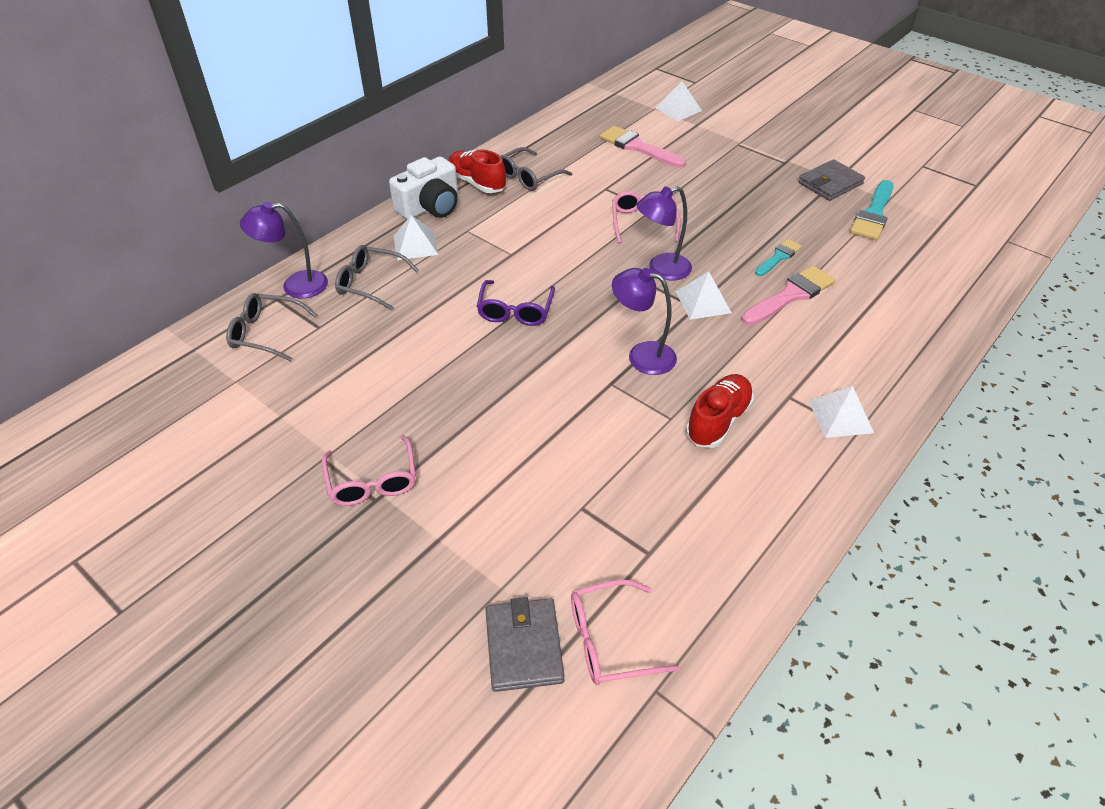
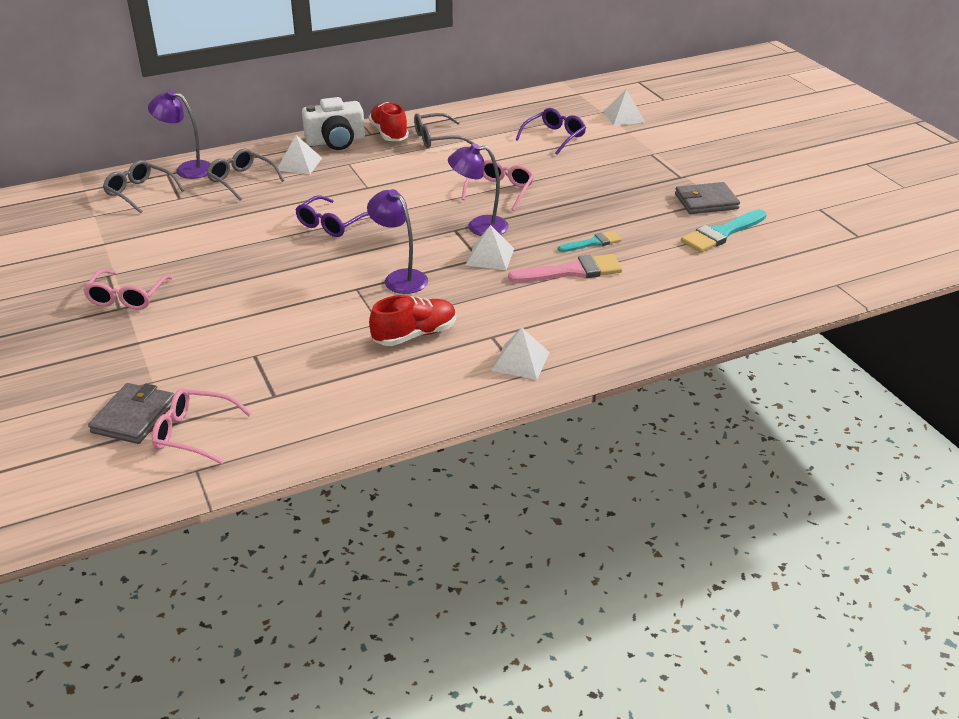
camera: 25 degrees right, 10 degrees down
pink brush [600,126,686,168] -> purple glasses [515,108,586,155]

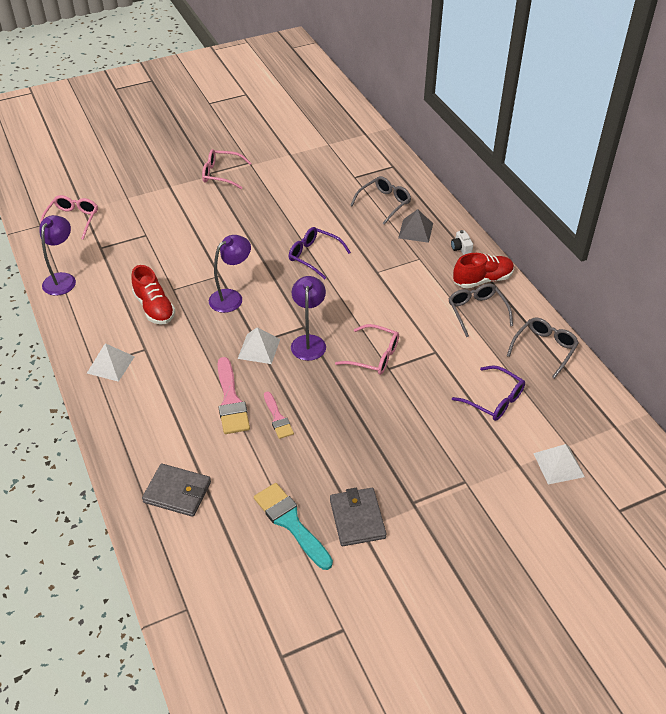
camera: 90 degrees right, 10 degrees up
grey wallet [88,383,175,444] -> grey wallet moved to [142,464,211,517]
grey glasses [103,160,184,213] -> grey glasses moved to [507,317,579,379]
purple lamp [148,90,211,179] -> purple lamp moved to [39,215,76,296]
white pyramid [278,135,322,174] -> grey pyramid [398,209,433,243]
white camera [302,97,365,150] -> white camera [451,230,473,255], size x0.44
turquoise brush [558,231,622,252] -> pink brush [264,391,294,439]

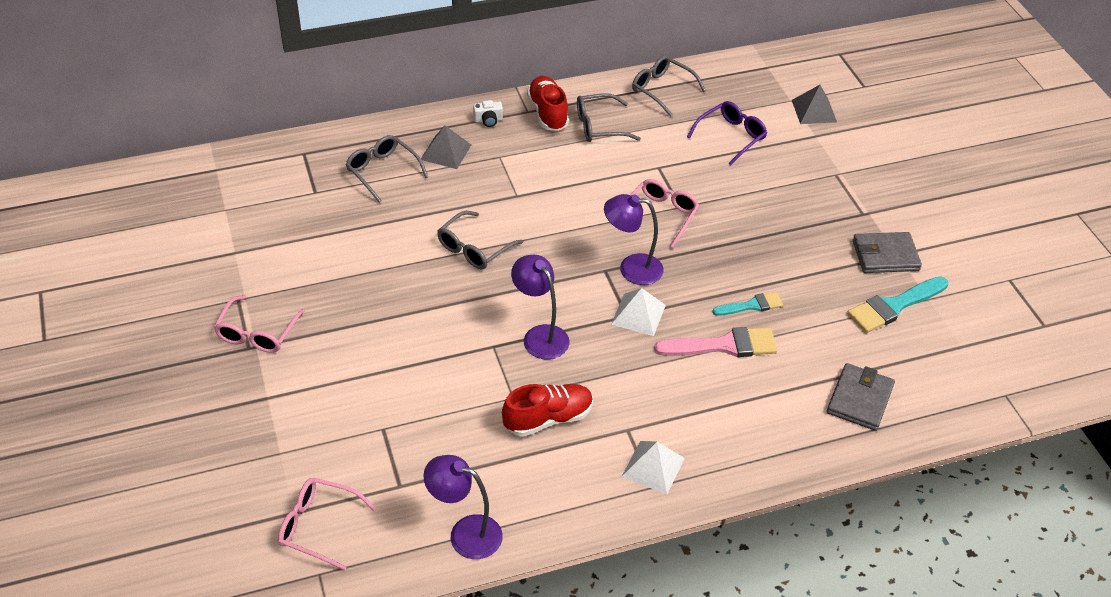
camera: 85 degrees left, 0 degrees up
pink brush [264,391,294,439] -> turquoise brush [712,292,783,316]
purple glasses [289,227,351,279] -> grey glasses [437,211,523,270]
white pyramid [533,444,585,484] -> grey pyramid [792,85,837,124]

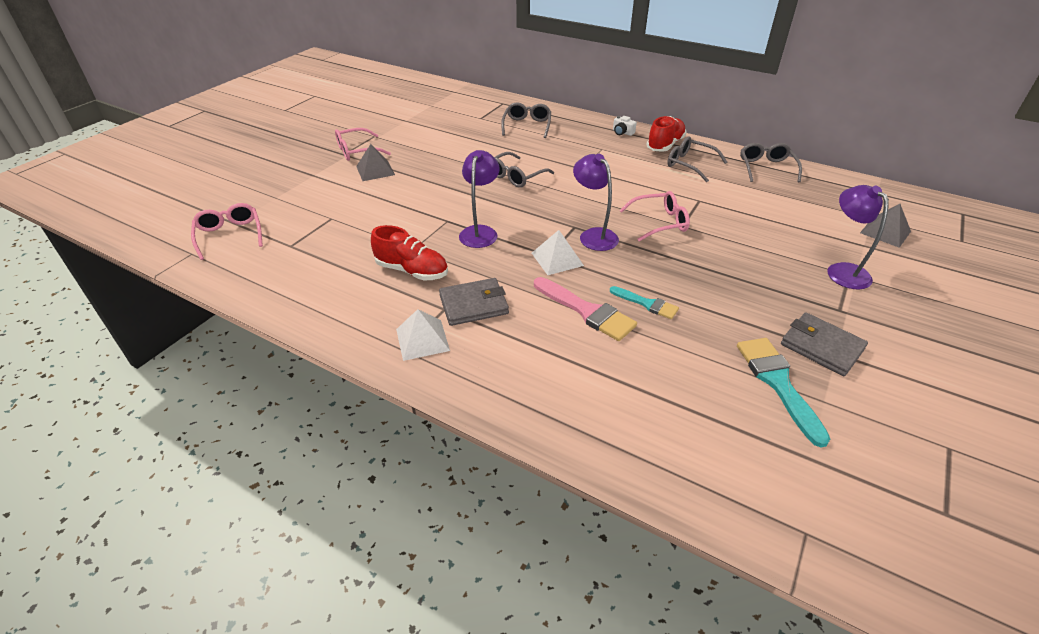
camera: 50 degrees right, 5 degrees down
grey pyramid [421,125,471,169] -> grey pyramid moved to [356,144,395,181]
purple lamp [423,455,503,559] -> purple lamp moved to [827,185,889,289]
grey glasses [437,211,523,270] -> grey glasses turned 45 degrees counterclockwise [494,152,554,188]
purple glasses [687,101,767,166] -> none
grey wallet [827,363,895,431] -> grey wallet moved to [439,278,509,326]
turquoise brush [847,277,948,333] -> turquoise brush turned 60 degrees clockwise [737,338,830,447]

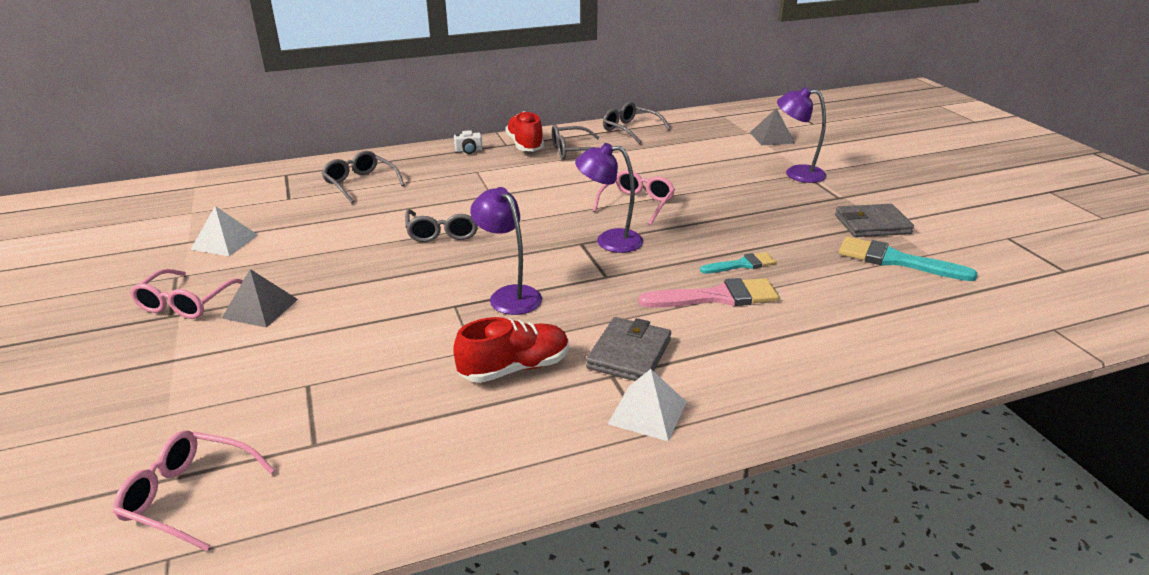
camera: 50 degrees left, 10 degrees down
white pyramid [532,230,584,275] -> white pyramid moved to [191,206,258,256]

